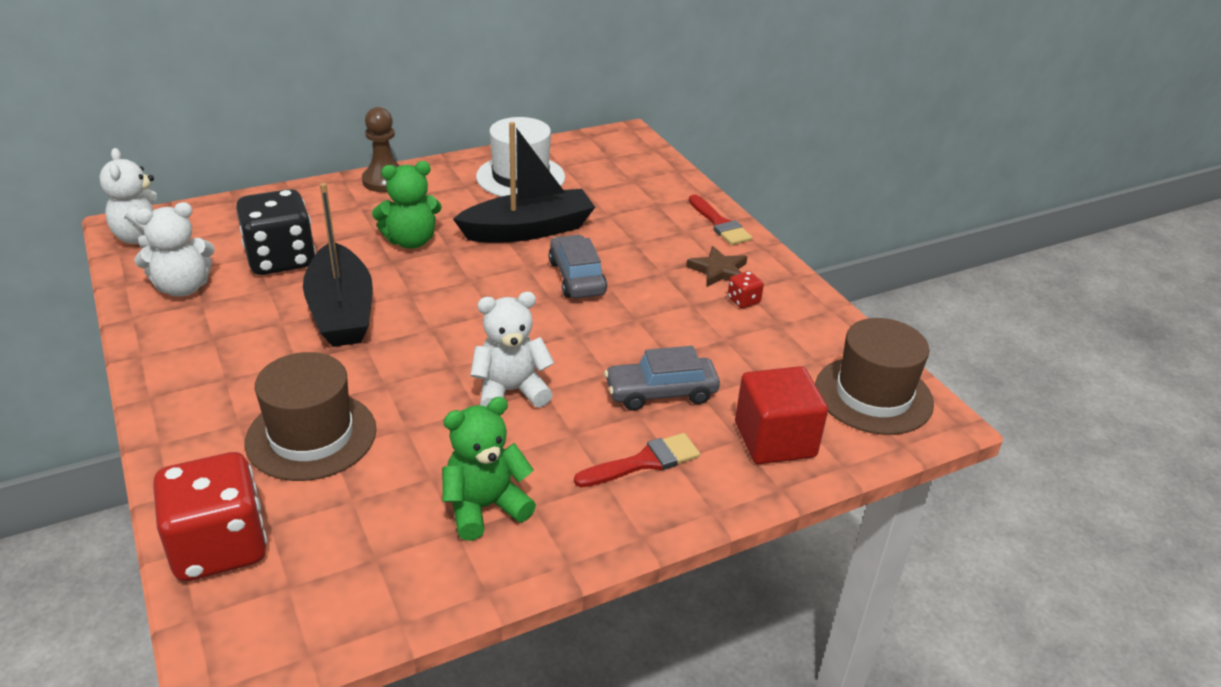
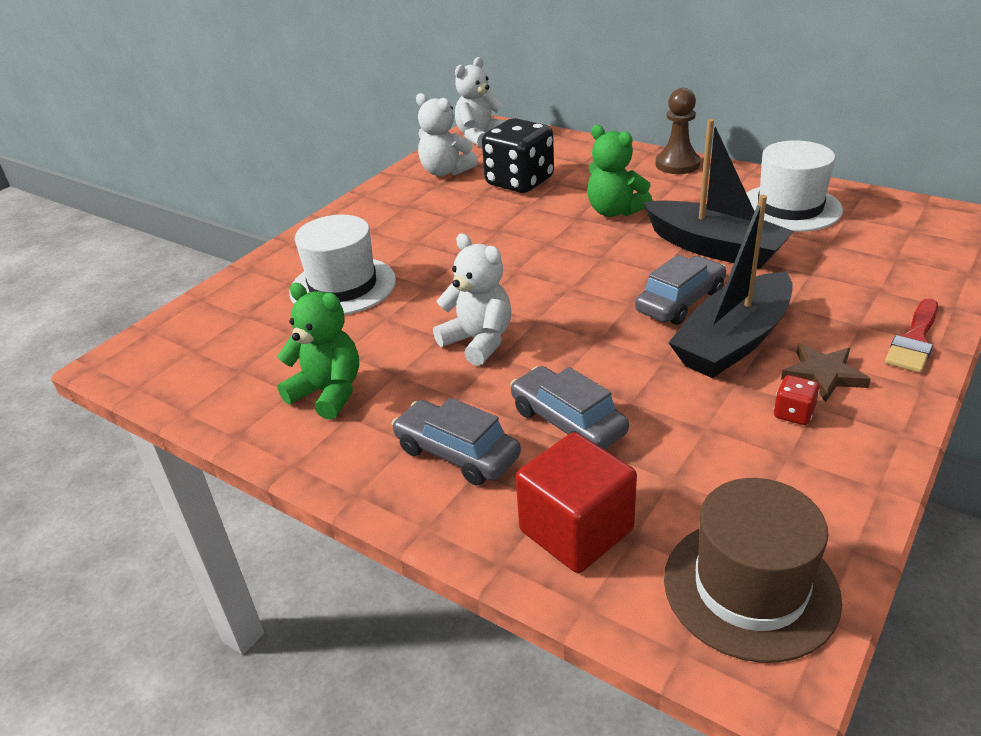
camera: 65 degrees right, 0 degrees up
red dice [153,452,267,581] -> none
brown hat [245,352,376,481] -> white hat [289,215,396,315]
black boat [303,183,373,347] -> black boat moved to [668,195,793,378]
red brush [574,433,700,487] -> grey car [392,398,521,485]

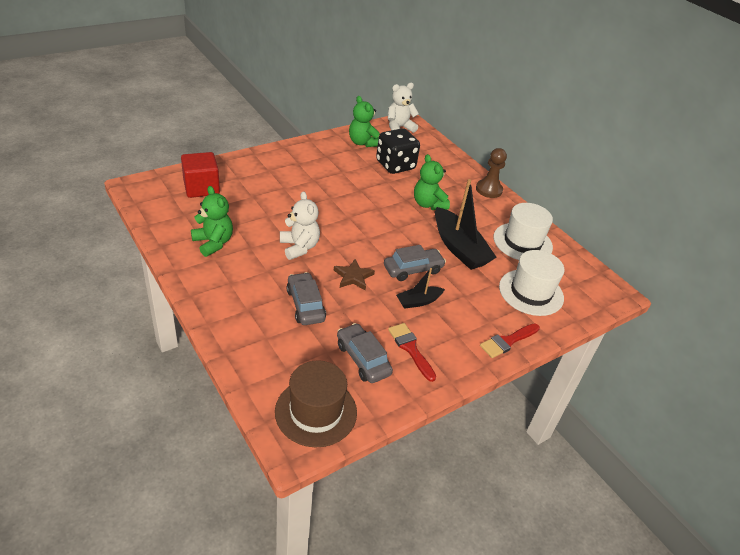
camera: 15 degrees right, 5 degrees up
white hat [289,215,396,315] -> white hat moved to [499,250,564,316]
grey car [392,398,521,485] -> grey car moved to [337,323,393,383]
white teddy bear [416,93,478,176] -> green teddy bear [349,96,380,147]
red cube [516,432,637,573] -> red cube moved to [181,152,220,198]
black boat [668,195,793,378] -> black boat [396,268,445,309], size x0.52
red dice [773,375,820,425] -> red brush [388,323,436,382]
brown star [781,343,871,402] -> brown star moved to [334,259,375,290]

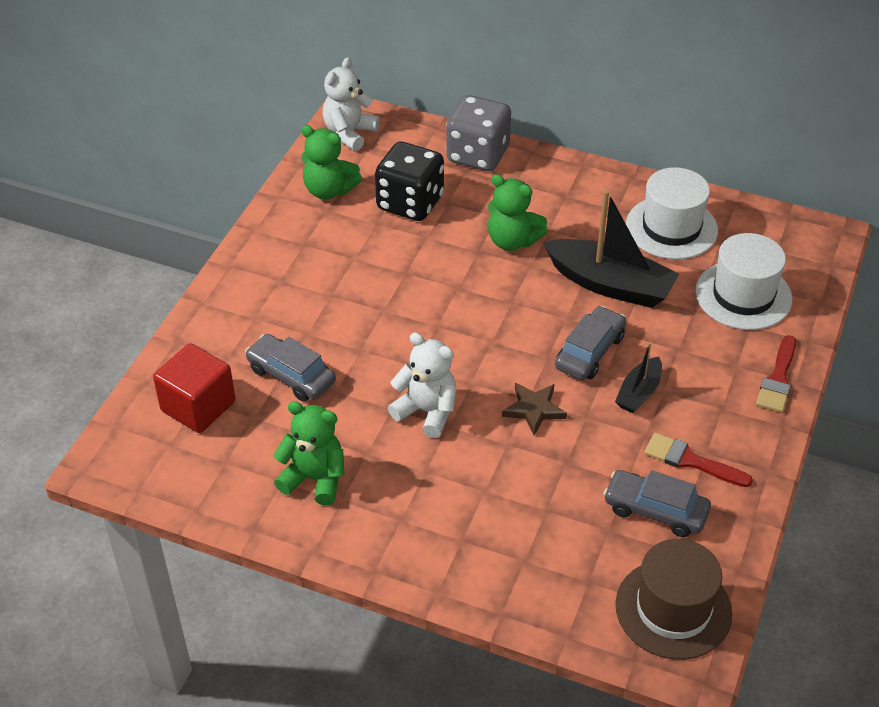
camera: 30 degrees left, 5 degrees up
grey car [287,272,326,325] -> grey car moved to [245,334,336,402]
brown pawn [476,148,507,198] -> none
none -> grey dice [446,95,511,171]

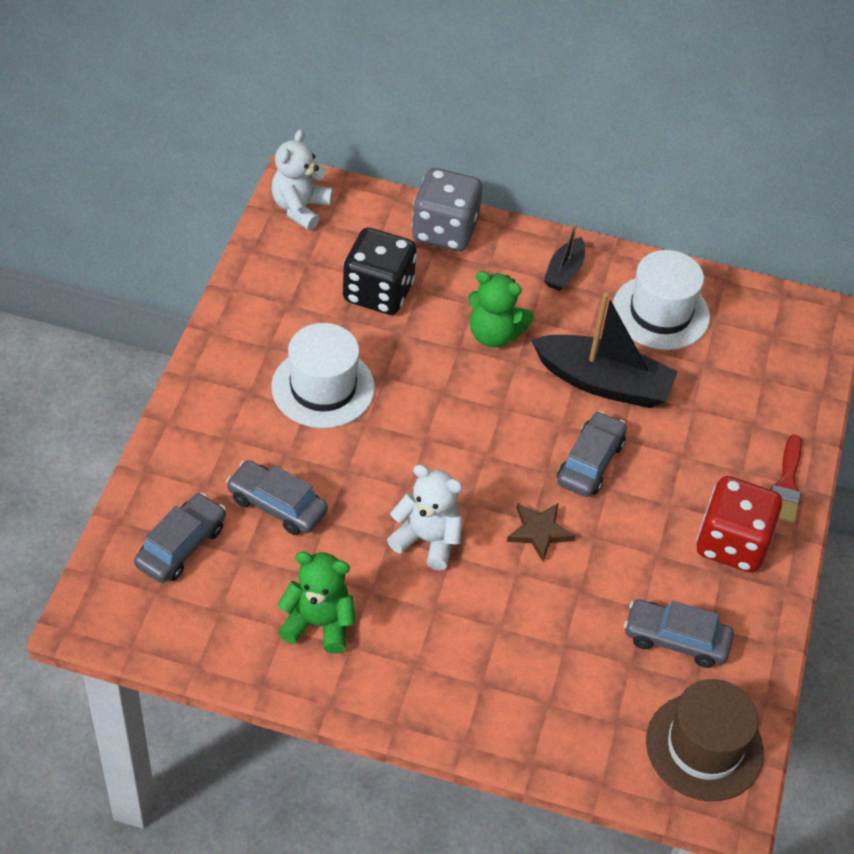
camera: 10 degrees left, 5 degrees up
red cube [153,343,236,433] -> grey car [134,493,226,583]
green teddy bear [301,125,362,199] -> none
black boat [615,342,662,413] -> black boat moved to [544,223,585,291]
red brush [644,433,753,487] -> none
white hat [695,233,792,330] -> white hat moved to [271,323,375,428]
none -> red dice [696,476,782,573]

